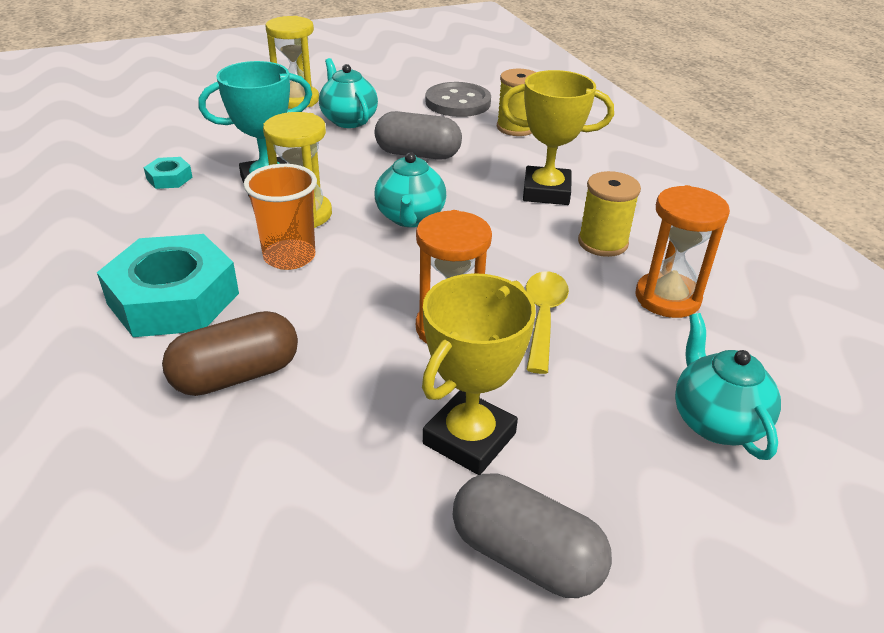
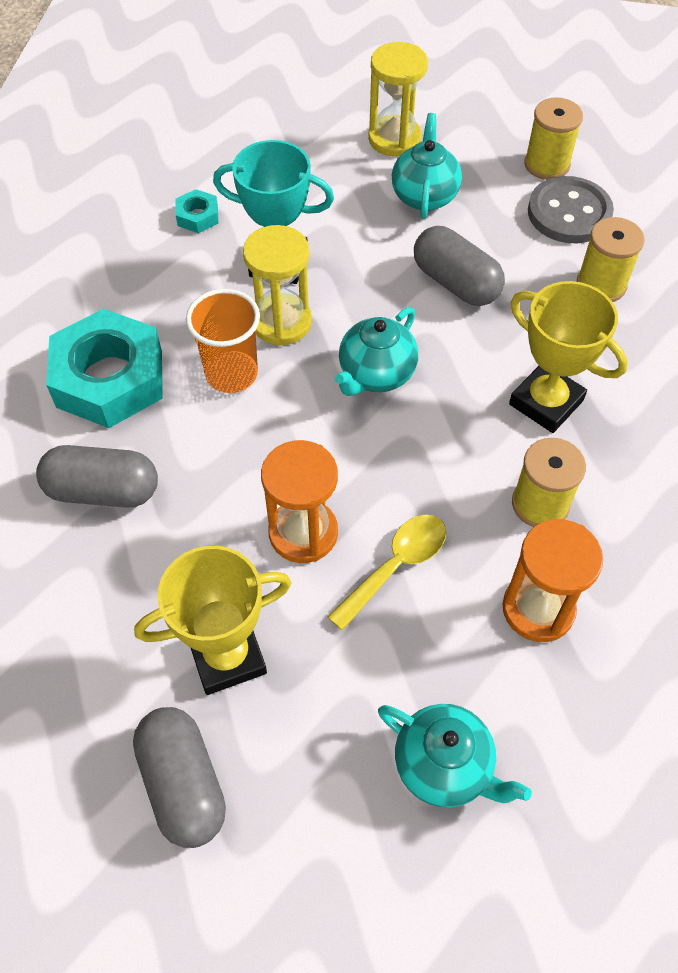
camera: 35 degrees right, 20 degrees up
brown capsule [162,311,298,396] -> grey capsule [36,445,158,508]
turquoise teapot [675,313,781,460] -> turquoise teapot turned 105 degrees clockwise [378,704,532,808]
none -> yellow spool [524,97,583,180]

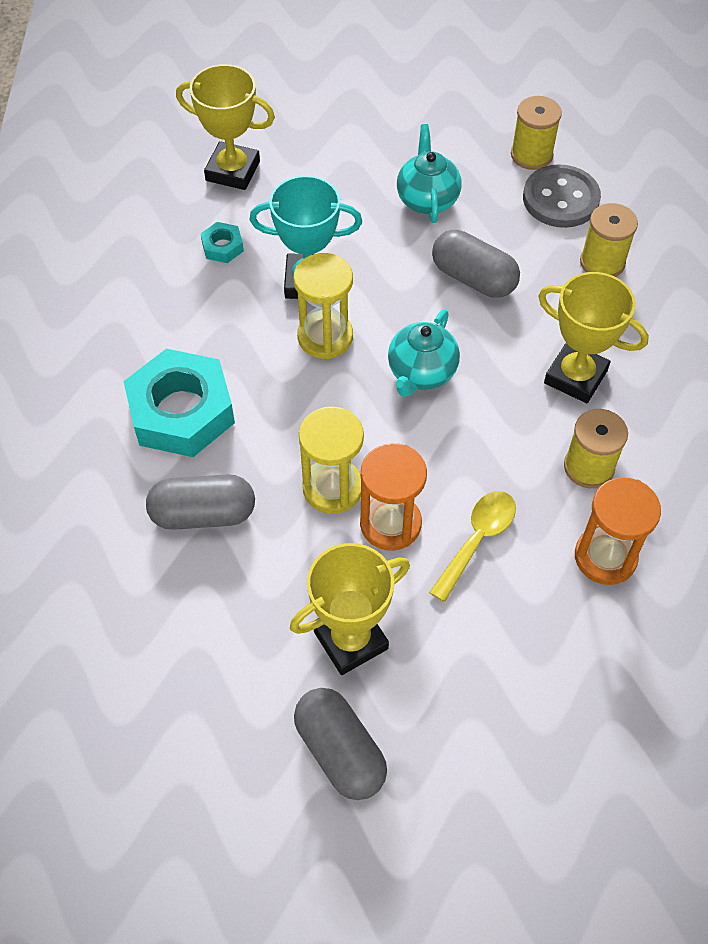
camera: 10 degrees left, 0 degrees up
orange cup [186,289,260,393] -> none
yellow hourglass [368,42,428,156] -> yellow hourglass moved to [299,407,364,514]
turquoise teapot [378,704,532,808] -> none
none -> yellow trophy [176,64,275,190]

